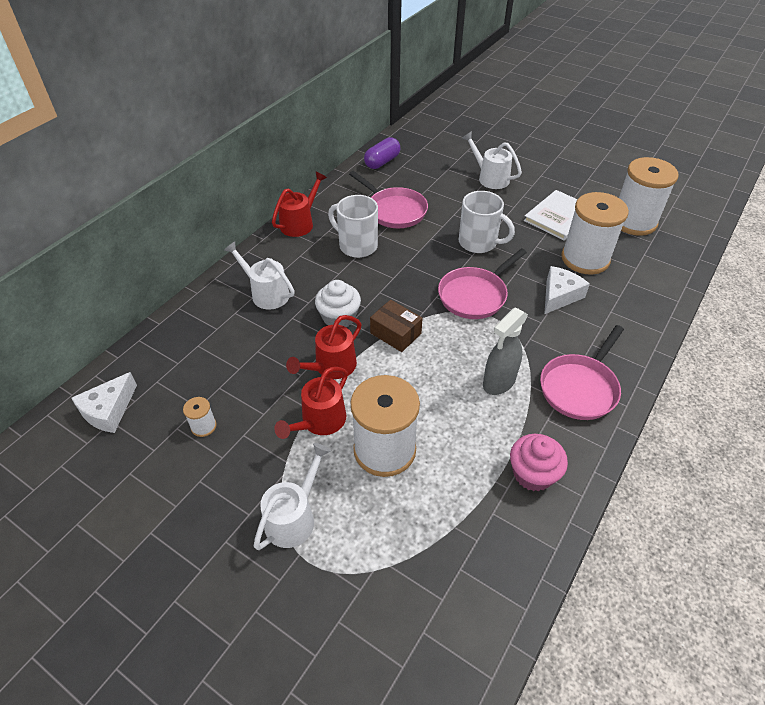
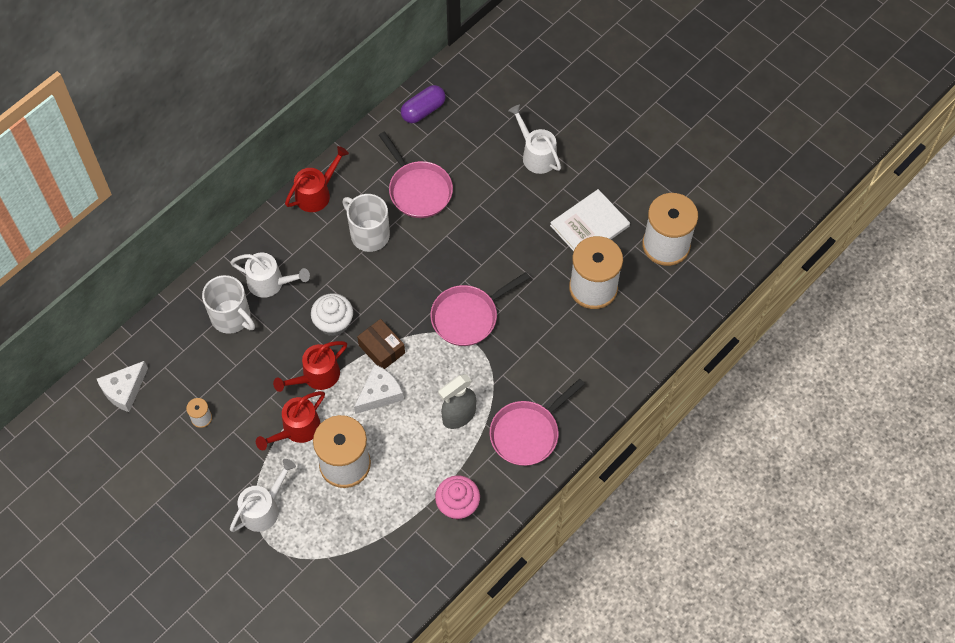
camera: 10 degrees right, 15 degrees up
white watering can [224,241,295,310] -> white watering can turned 150 degrees clockwise [230,252,310,298]
white mug [459,191,515,253] -> white mug moved to [202,275,255,334]
white cheese [545,266,590,314] -> white cheese moved to [354,364,404,414]

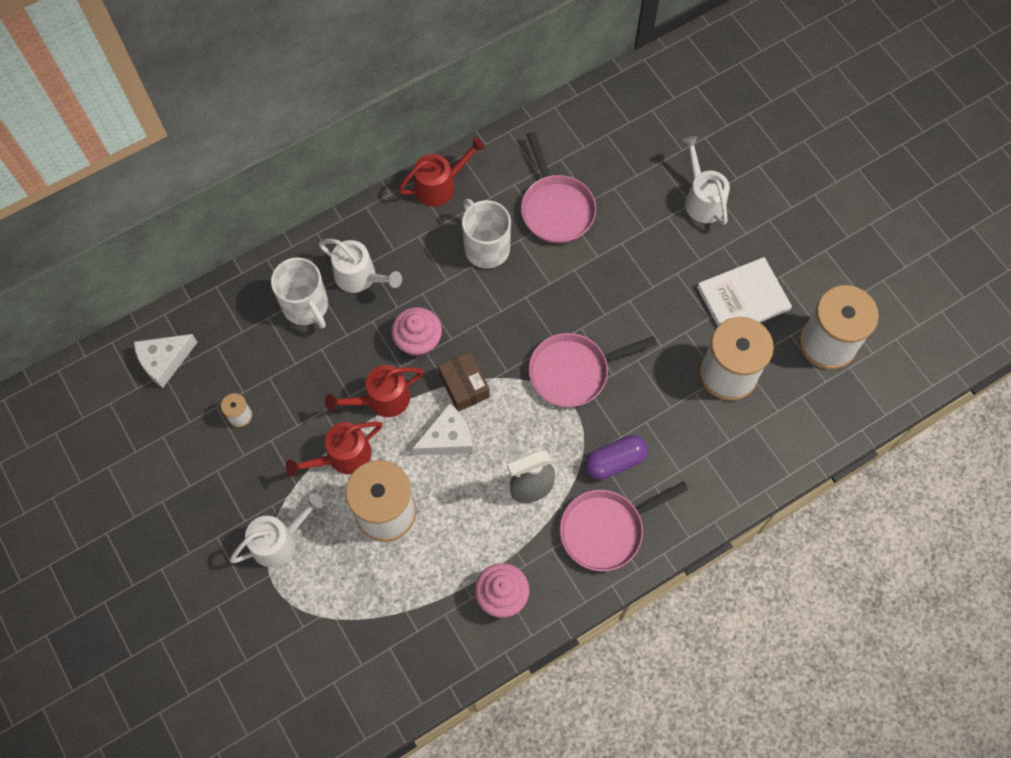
camera: 15 degrees right, 5 degrees up
white cupcake [311,293,353,336] -> pink cupcake [391,307,442,357]
purple capsule [401,85,446,123] -> purple capsule moved to [585,435,648,480]

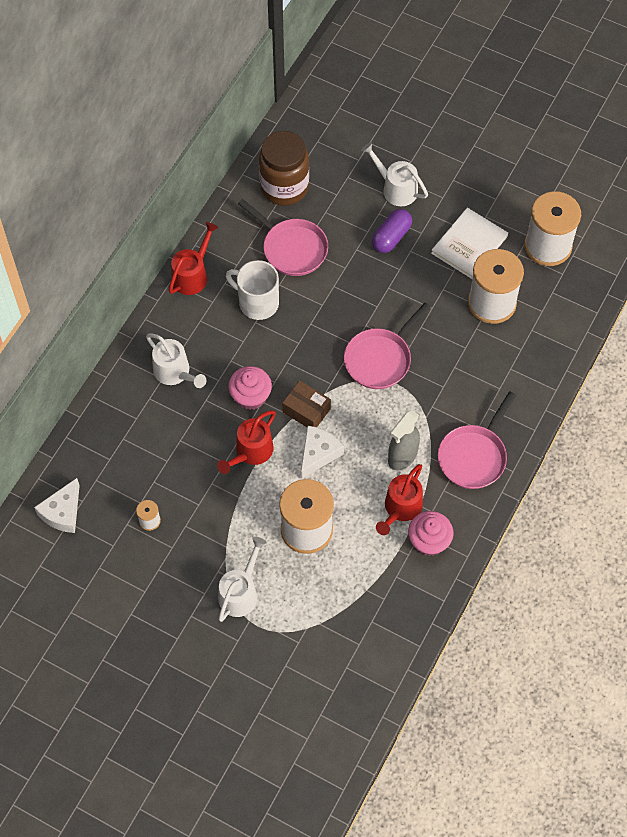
camera: 30 degrees left, 5 degrees down
white mug [271,257,328,328] -> none
red watering can [286,421,382,477] -> red watering can moved to [376,464,423,535]
white watering can [318,239,402,293] -> white watering can turned 45 degrees clockwise [146,334,206,388]
purple capsule [585,435,648,480] -> purple capsule moved to [372,209,412,253]
none -> brown jar [259,131,309,206]

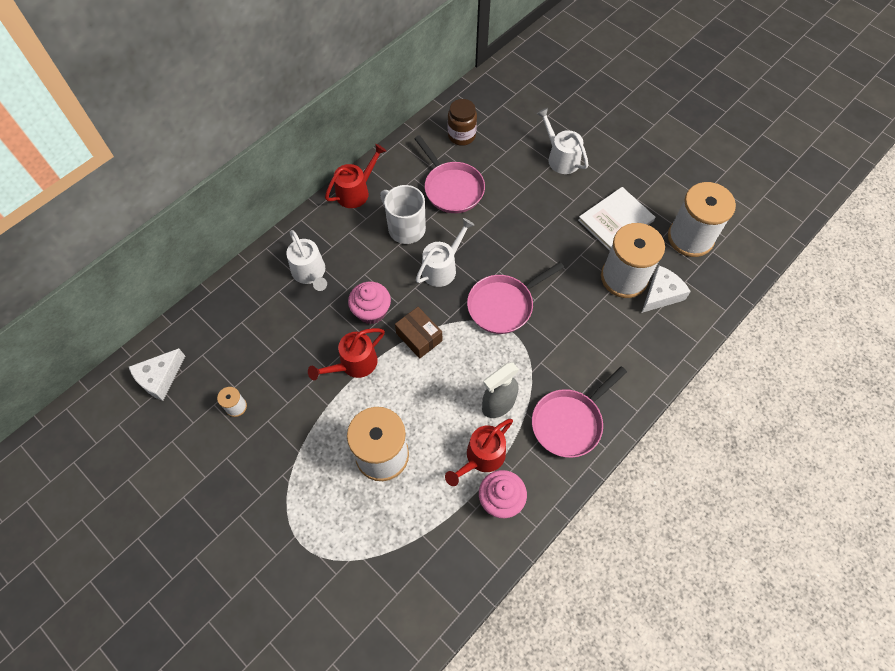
camera: 15 degrees right, 0 degrees up
white watering can [218,537,267,622] -> white watering can moved to [416,218,474,287]
brown jar [259,131,309,206] -> brown jar [448,99,477,146], size x0.64
white cheese [301,425,344,479] -> white cheese moved to [642,266,691,313]
purple capsule [372,209,412,253] -> none

